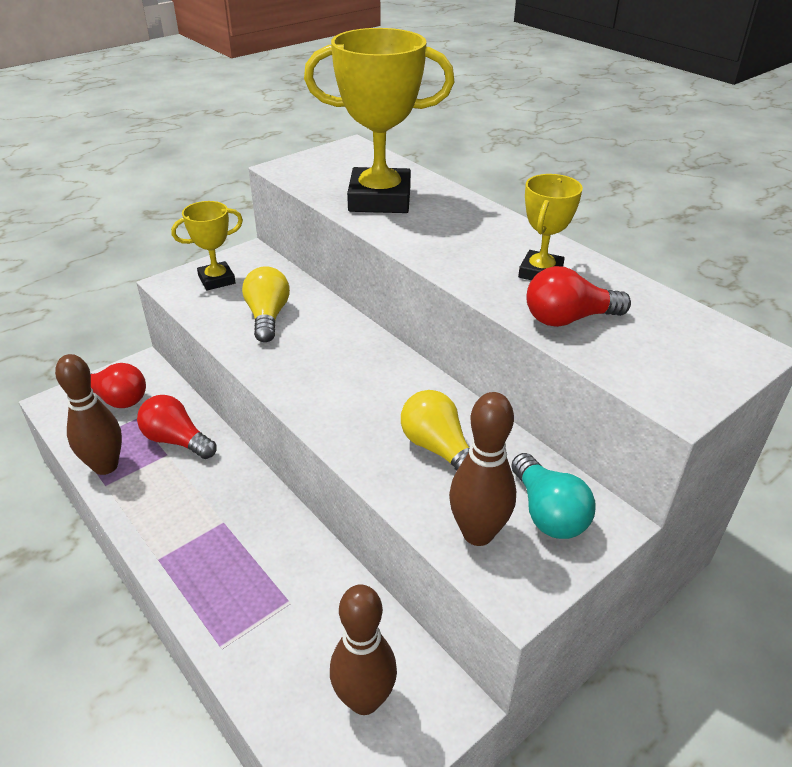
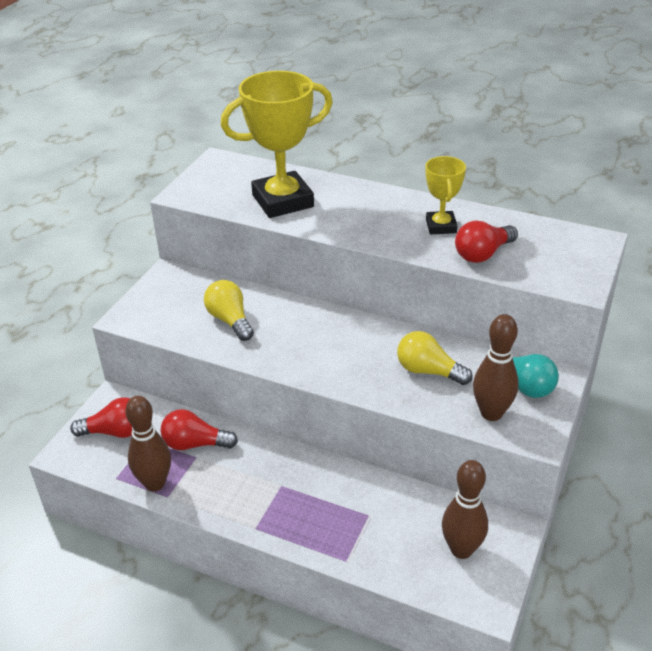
camera: 25 degrees left, 0 degrees up
yellow trophy [171,201,243,290] -> none

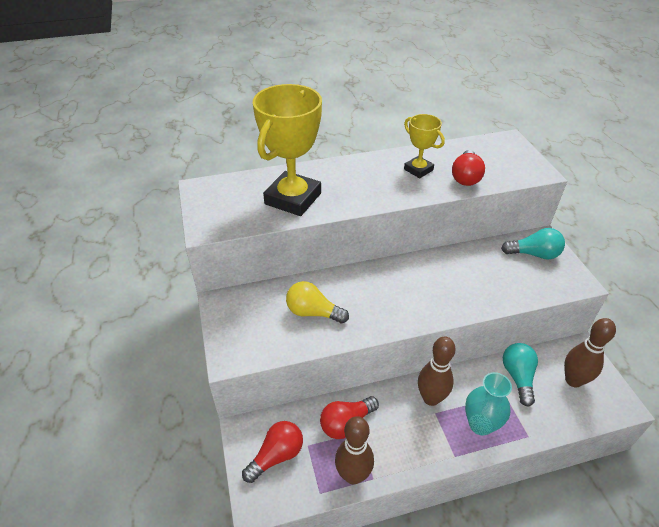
camera: 40 degrees left, 5 degrees up
yellow light bulb [397,331,473,385] -> none
brown bowling pin [473,314,519,421] -> brown bowling pin moved to [418,336,456,406]
none -> turquoise vase [465,372,512,435]
none -> turquoise light bulb [503,343,538,407]

